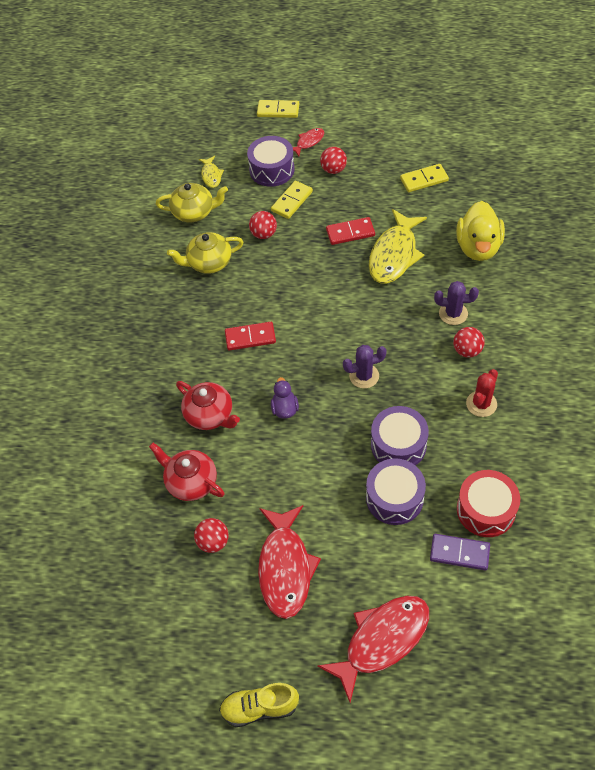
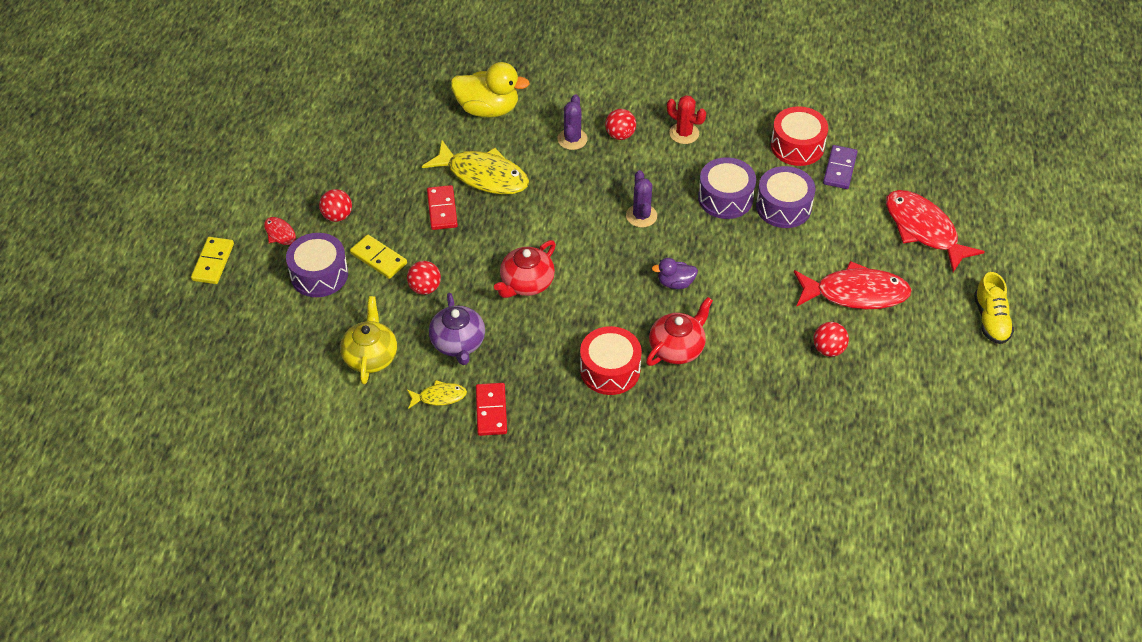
camera: 90 degrees left, 5 degrees down
red teapot [149,443,224,501] -> red teapot moved to [494,240,556,298]
yellow teapot [167,232,244,274] -> purple teapot [429,293,485,365]
yellow fish [199,156,224,188] -> yellow fish moved to [407,380,467,408]
red domino [225,322,276,351] -> red domino moved to [476,383,507,436]
yellow domino [400,164,449,192] -> none
none -> red drum [580,326,642,395]

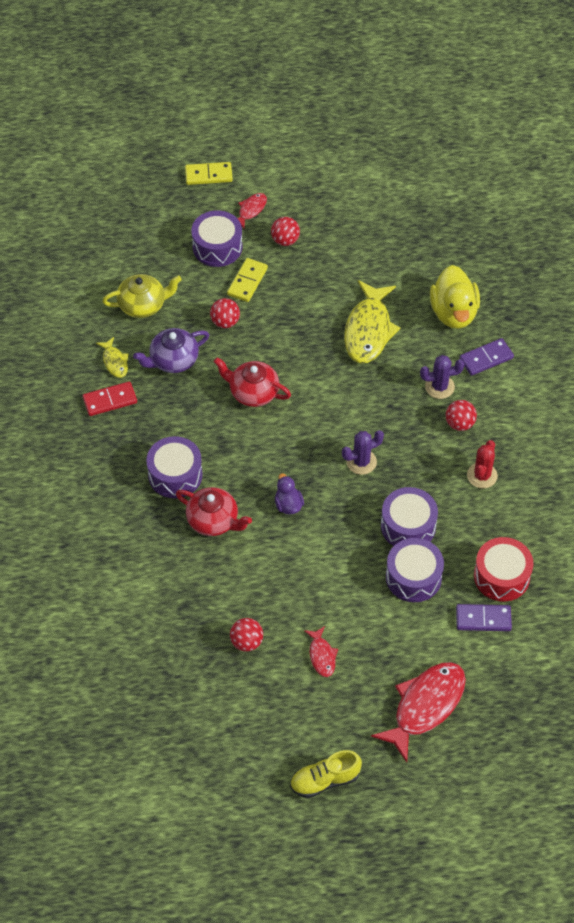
camera: 75 degrees right, 5 degrees up
red domino [427,185,458,230] -> none
red drum [580,326,642,395] -> purple drum [146,436,203,498]
red fish [794,261,912,309] -> red fish [304,626,338,677], size x0.49
none -> purple domino [459,338,514,376]

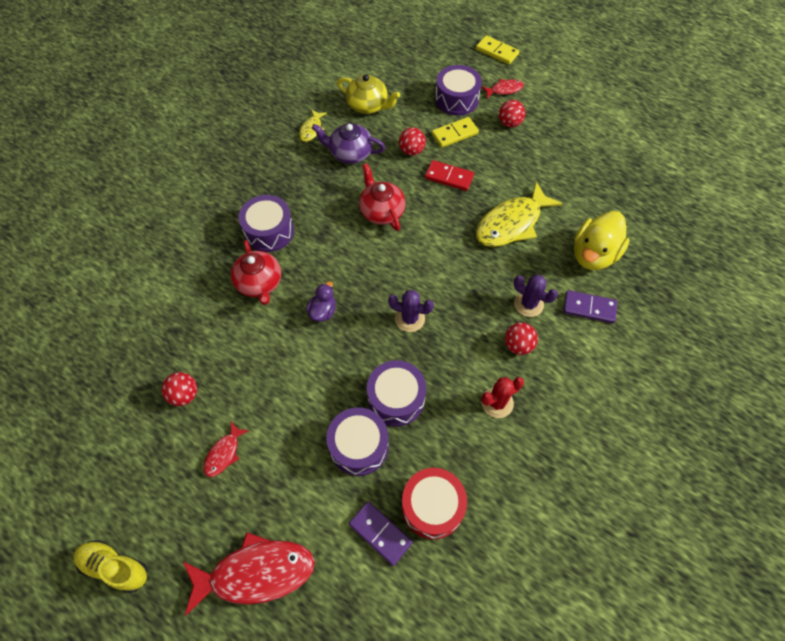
camera: 40 degrees right, 5 degrees up
red domino [82,381,137,416] -> red domino moved to [425,160,474,191]

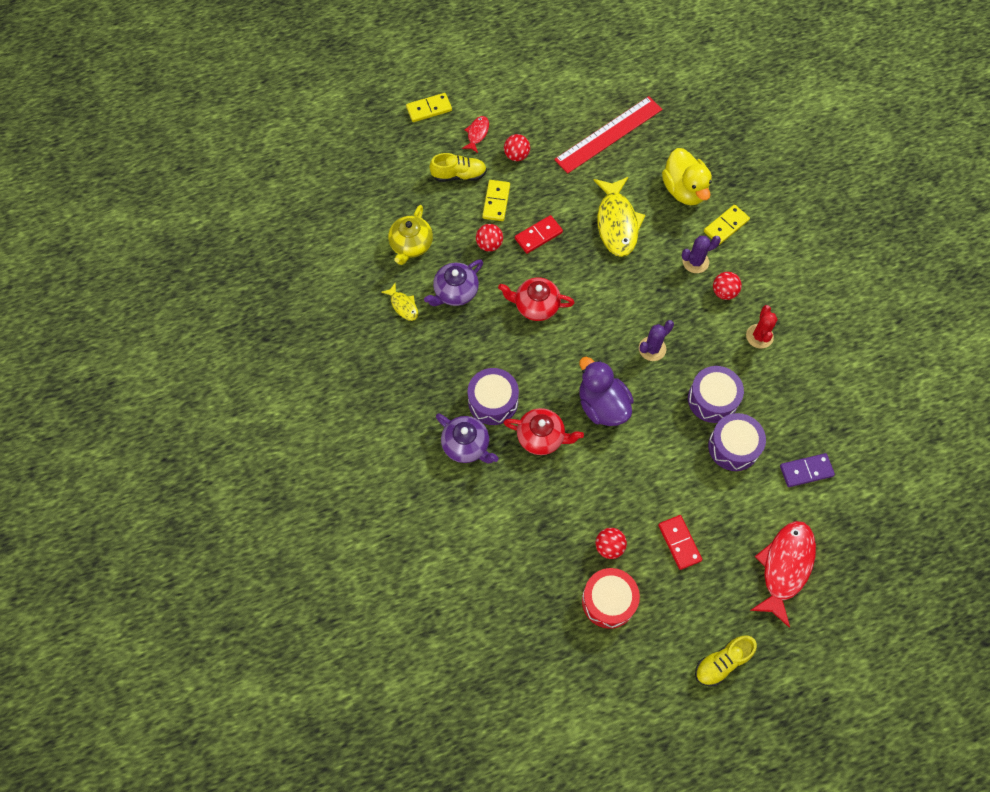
camera: 55 degrees left, 5 degrees up
red fish [204,422,249,477] -> red domino [658,515,702,570]
purple duck [306,281,336,322] -> purple duck [579,357,634,426], size x1.89
yellow teapot [337,74,400,114] -> yellow teapot turned 135 degrees clockwise [388,205,433,265]
red drum [402,468,467,540] -> red drum moved to [582,568,640,629]
purple drum [435,65,482,116] -> yellow shoe [430,153,487,182]
purple domino [563,290,617,324] -> yellow domino [704,205,750,245]
none -> purple teapot [436,414,499,463]
none -> red ruler [554,96,662,174]

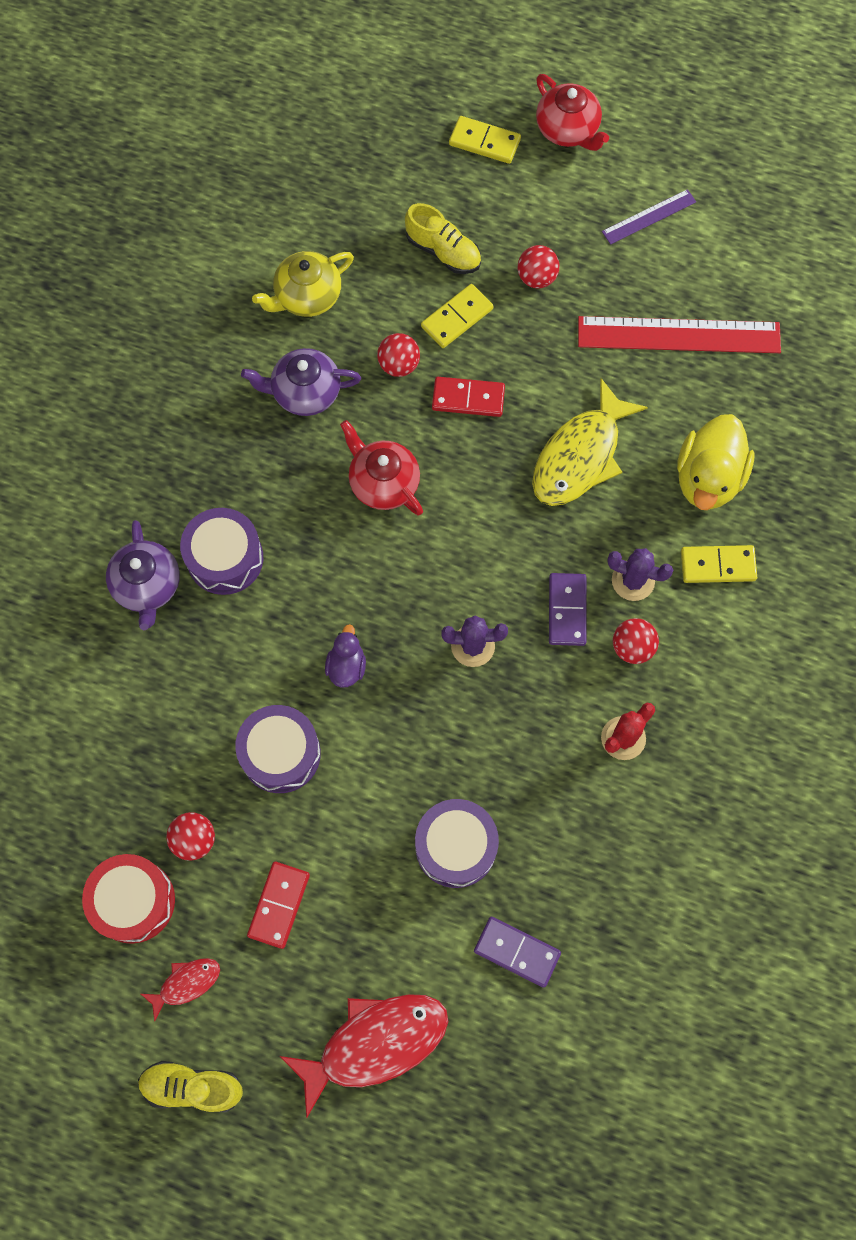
camera: 40 degrees right, 5 degrees up
yellow fish [381,283,418,321] -> none
red fish [462,116,489,153] -> red fish moved to [141,958,220,1022]
red teapot [503,408,584,455] -> red teapot moved to [536,74,609,151]
purple duck [579,357,634,426] -> purple duck [325,624,366,688], size x0.53
purple drum [688,366,744,423] -> purple drum moved to [235,705,321,793]
none -> purple domino [549,573,587,646]
none -> purple ruler [602,189,696,245]

